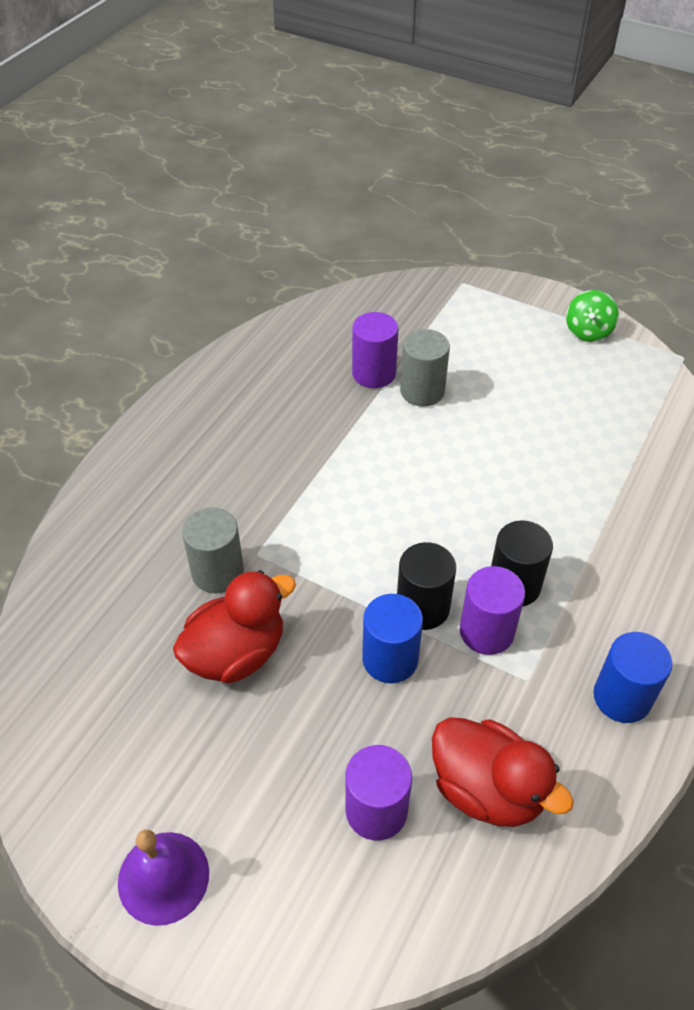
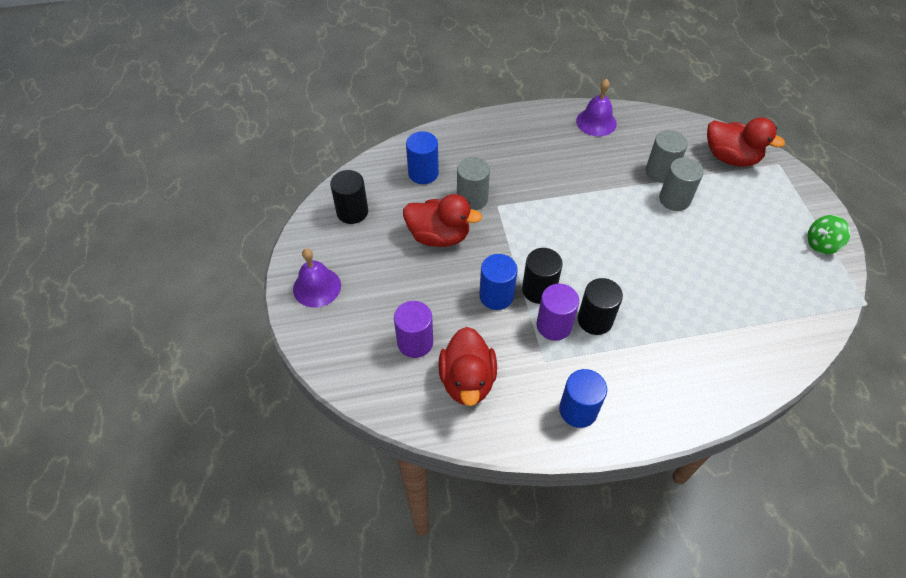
camera: 50 degrees right, 5 degrees up
purple cylinder [352,312,399,388] -> grey cylinder [646,130,688,183]
none -> black cylinder [330,170,368,224]
none -> blue cylinder [406,132,439,184]
none -> purple bell [576,79,617,136]
none -> red duck [707,117,785,167]

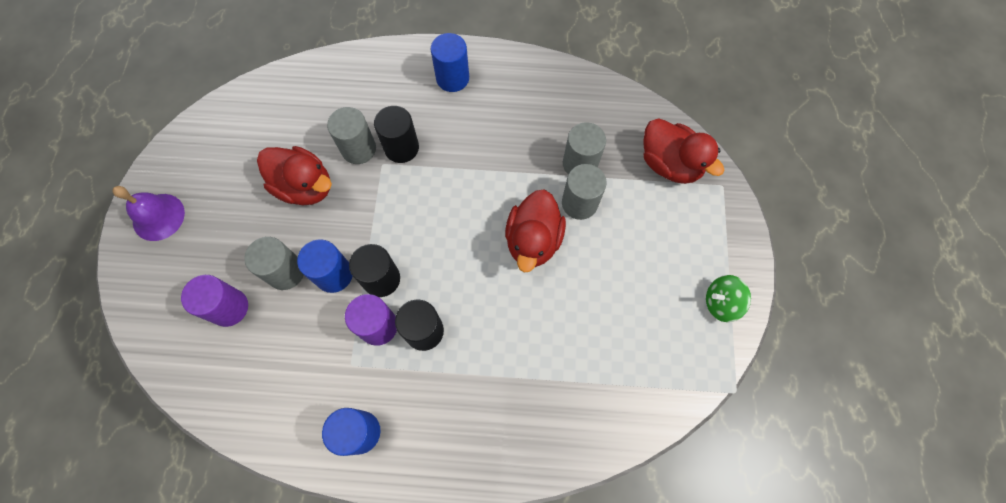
camera: 15 degrees right, 15 degrees up
black cylinder [330,170,368,224] -> black cylinder moved to [374,106,419,163]
blue cylinder [406,132,439,184] -> blue cylinder moved to [431,33,469,92]
red duck [438,327,497,406] -> red duck moved to [505,189,566,272]
purple bell [576,79,617,136] -> none
none -> grey cylinder [244,237,304,290]

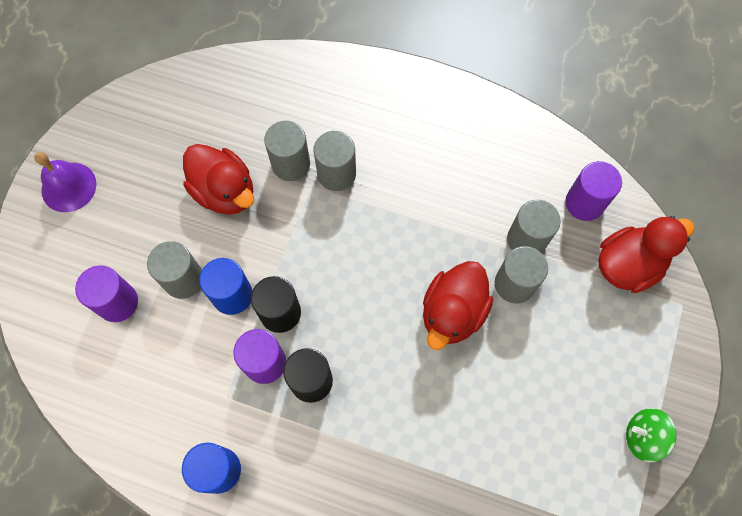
camera: 15 degrees right, 0 degrees up
black cylinder [374,106,419,163] -> grey cylinder [313,131,356,191]
blue cylinder [431,33,469,92] -> none
red duck [643,118,724,184] -> red duck turned 90 degrees counterclockwise [598,216,695,293]
none -> purple cylinder [565,161,622,221]

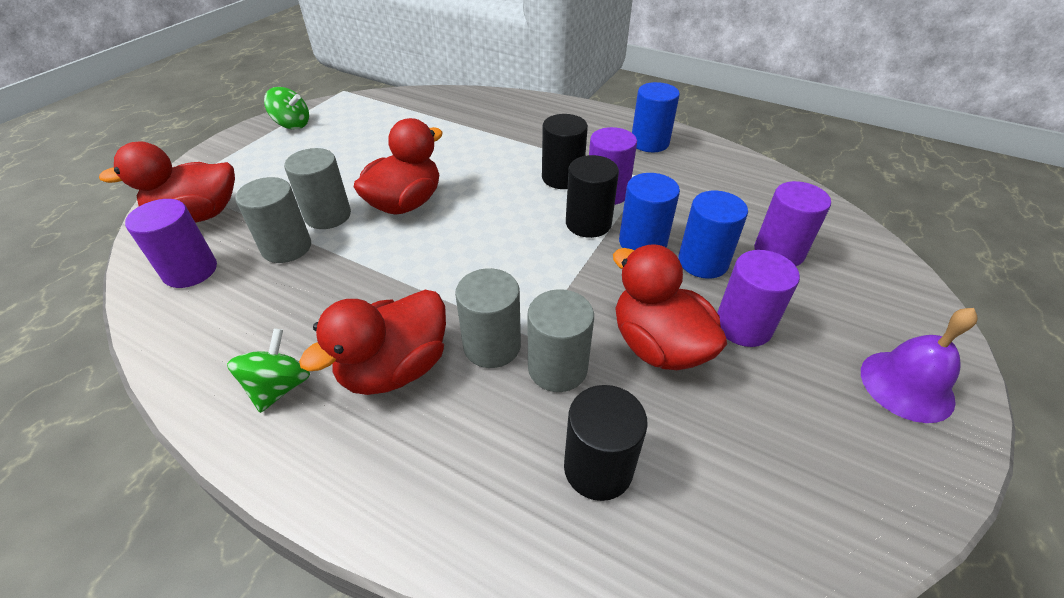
camera: 170 degrees left, 25 degrees down
grey cylinder [147,241,202,299] -> blue cylinder [678,191,748,279]
none -> green spinning top [227,328,310,413]
none -> red duck [299,290,446,395]
none -> black cylinder [564,385,648,501]
none -> purple cylinder [717,250,800,347]

